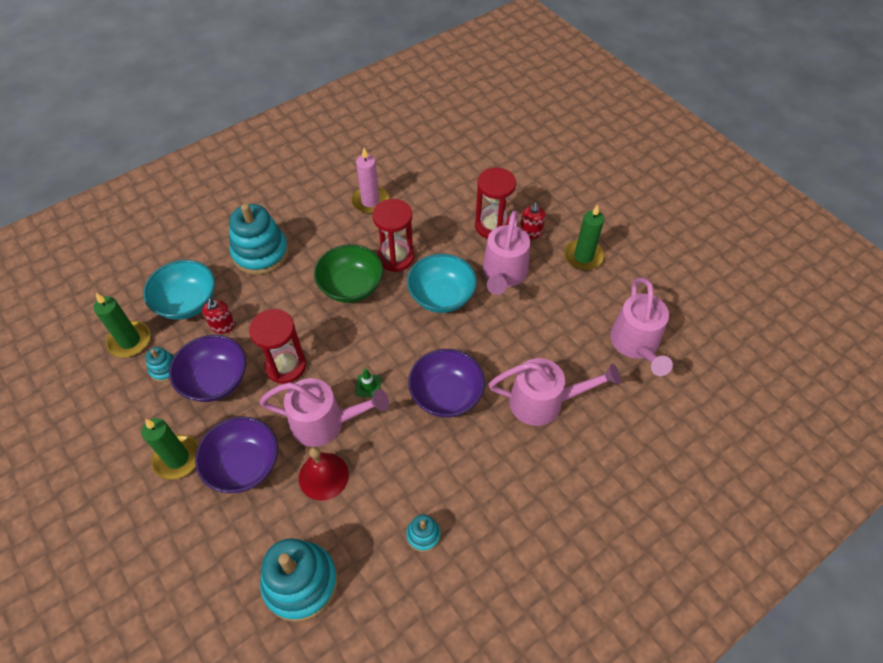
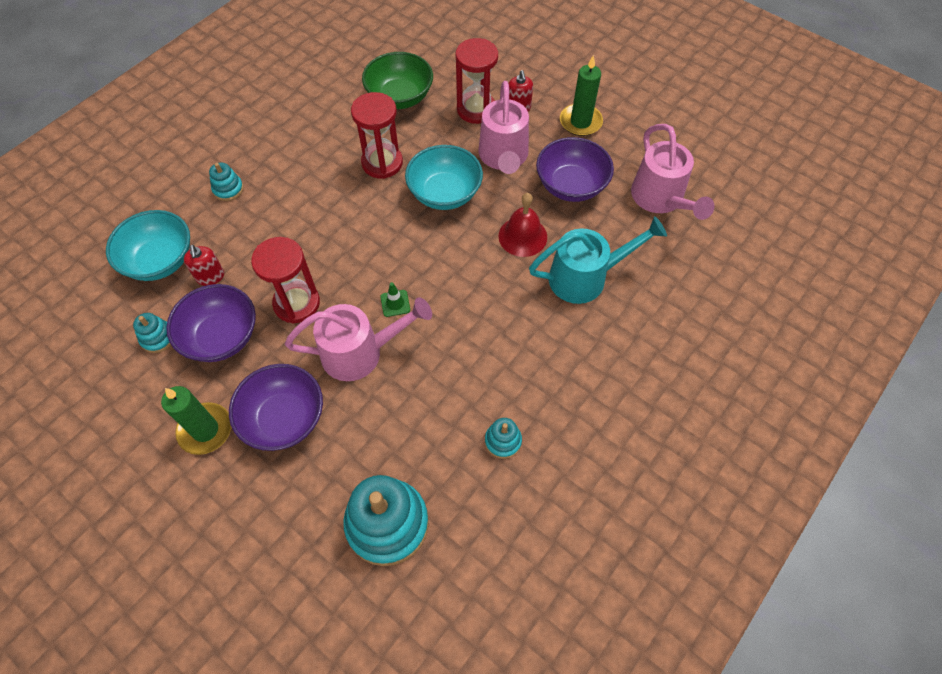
camera: 15 degrees left, 5 degrees up
green candle [93,293,151,357] -> none
turquoise stacking toy [229,204,289,275] -> turquoise stacking toy [209,163,244,201], size x0.47
red bell [299,447,349,501] -> red bell moved to [498,193,547,257]
green bowl [314,244,383,303] -> green bowl moved to [362,52,433,109]
pink candle [351,148,389,214] -> none
purple bowl [408,349,485,418] -> purple bowl moved to [536,137,614,202]
pink watering can [489,358,621,426] -> turquoise watering can [529,216,667,304]

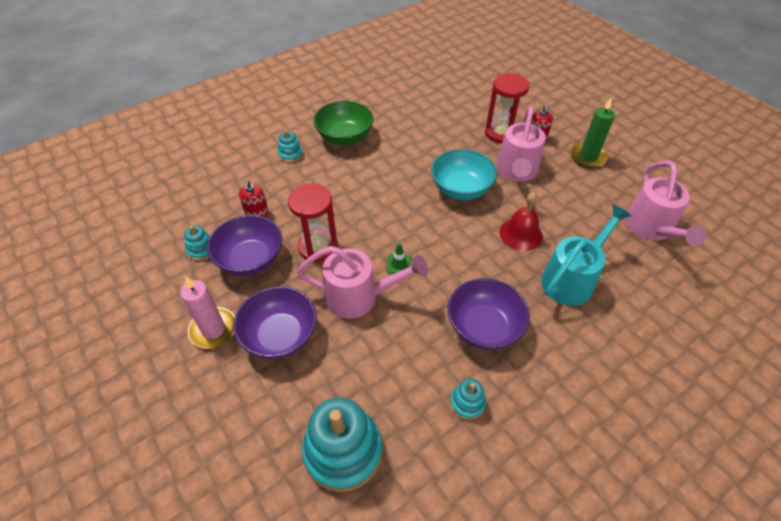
camera: 15 degrees right, 10 degrees down
turquoise bowl [106,210,190,281] -> none
green candle [161,386,231,455] -> pink candle [180,277,235,349]
red hourglass [351,92,403,179] -> none
green bowl [362,52,433,109] -> green bowl moved to [313,101,374,145]
turquoise watering can [529,216,667,304] -> turquoise watering can turned 45 degrees counterclockwise [541,204,632,306]
purple bowl [536,137,614,202] -> purple bowl moved to [448,278,530,350]

